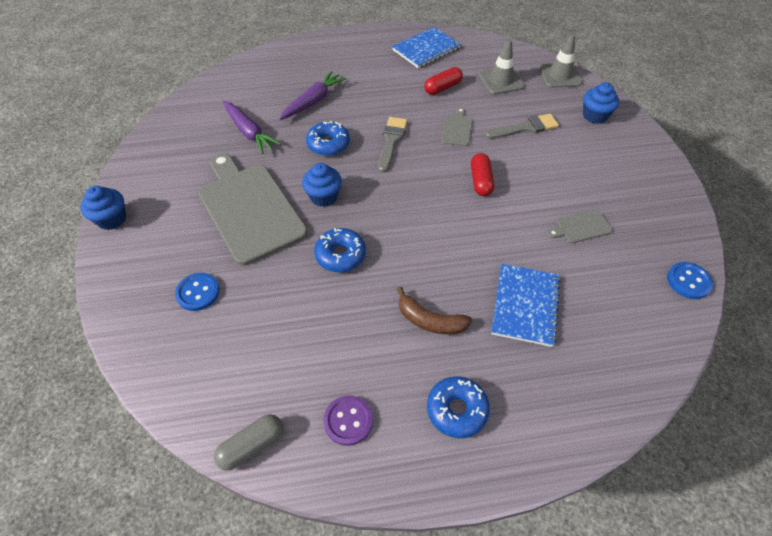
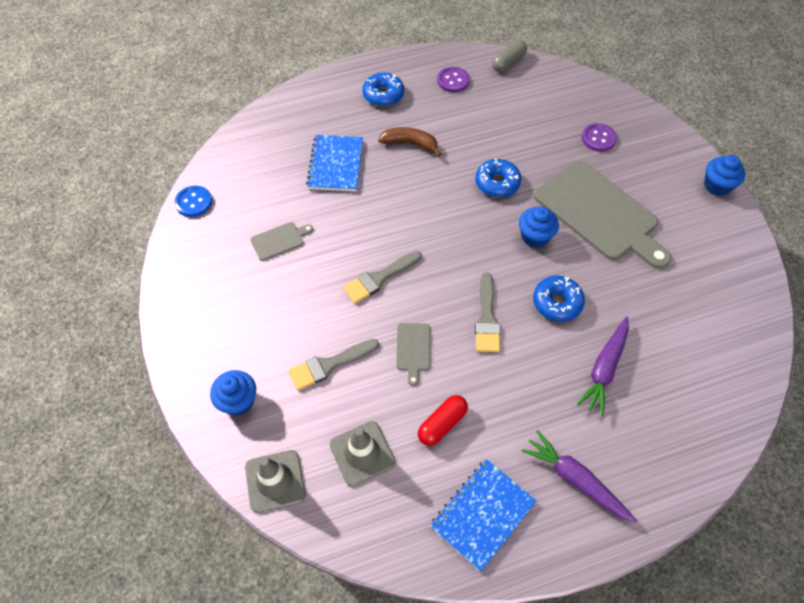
camera: 170 degrees right, 5 degrees up
blue button [175,273,220,311] -> purple button [582,123,617,152]
purple carrot [222,101,281,154] -> purple carrot moved to [522,430,637,523]
red capsule [471,153,494,196] -> grey brush [343,251,422,303]

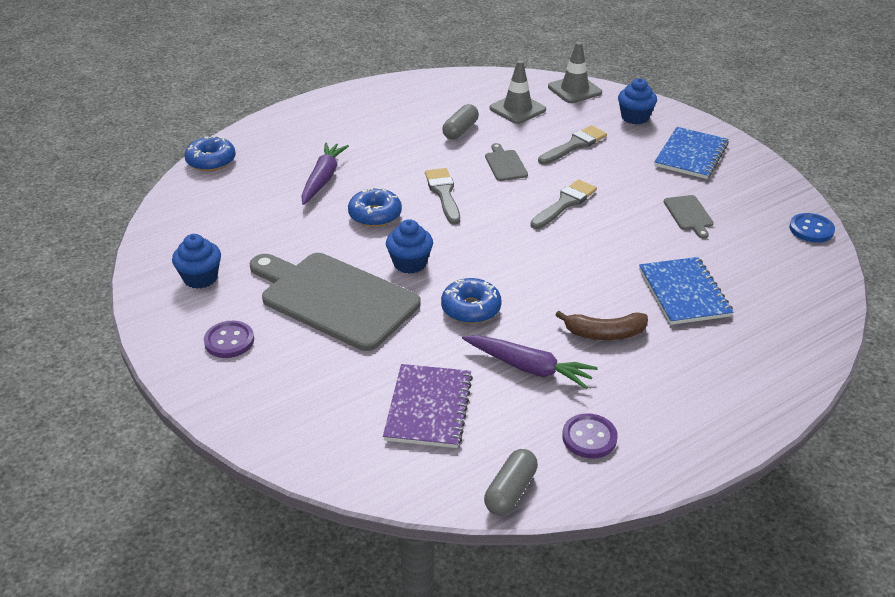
camera: 165 degrees right, 20 degrees down
grey cutting board [251,222,313,261] -> grey cutting board turned 60 degrees counterclockwise [664,195,714,238]
blue donut [362,73,404,106] -> blue donut moved to [184,135,236,171]
red capsule [418,395,468,446] -> grey capsule [442,104,479,140]
blue notebook [430,459,537,572] -> blue notebook moved to [654,127,729,179]
purple carrot [522,430,637,523] -> purple carrot moved to [462,335,597,389]
purple button [582,123,617,152] -> purple button moved to [204,321,254,358]
blue cupcake [704,155,746,196] -> blue cupcake moved to [172,234,221,289]
none -> purple notebook [383,364,473,448]

